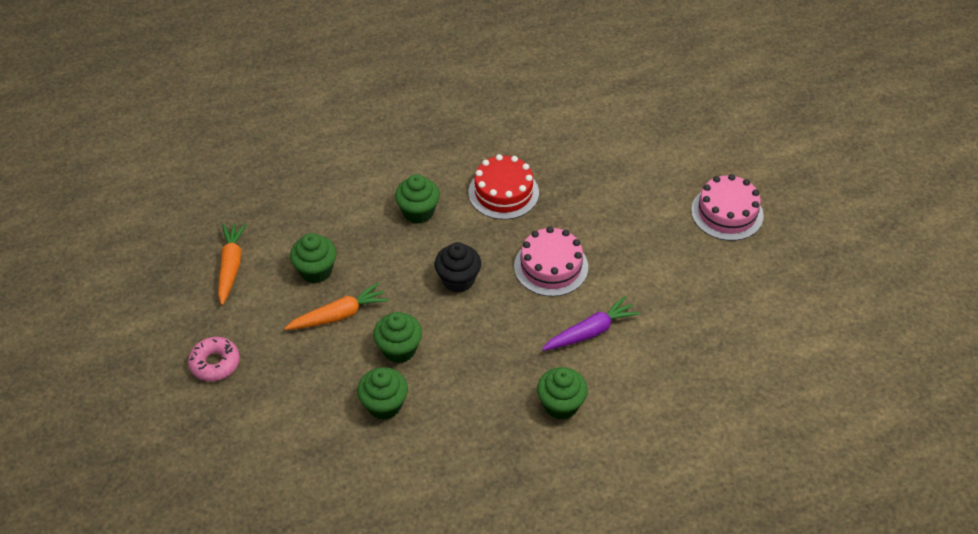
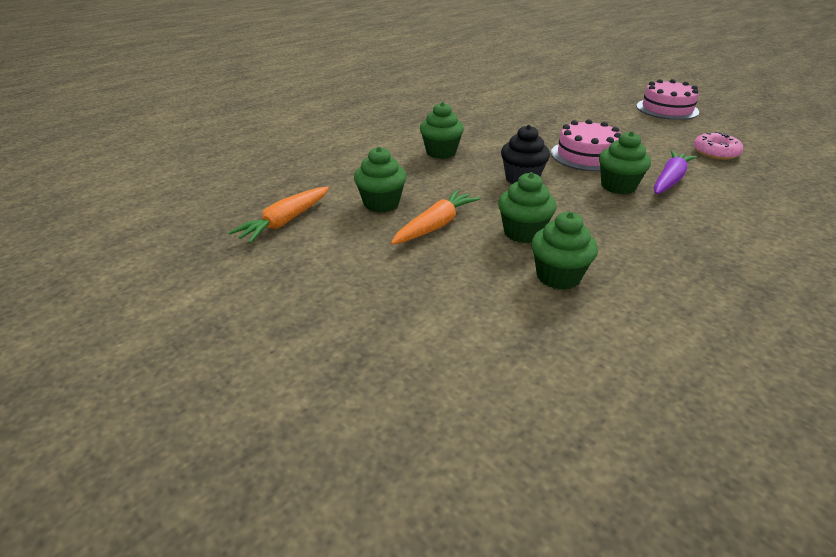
camera: 25 degrees left, 15 degrees down
pink donut [188,337,240,381] -> pink donut moved to [693,132,743,160]
orange carrot [218,223,247,305] -> orange carrot turned 120 degrees counterclockwise [229,187,329,243]
red cake [468,154,539,220] -> none
green cupcake [537,367,588,420] -> green cupcake moved to [599,131,651,194]

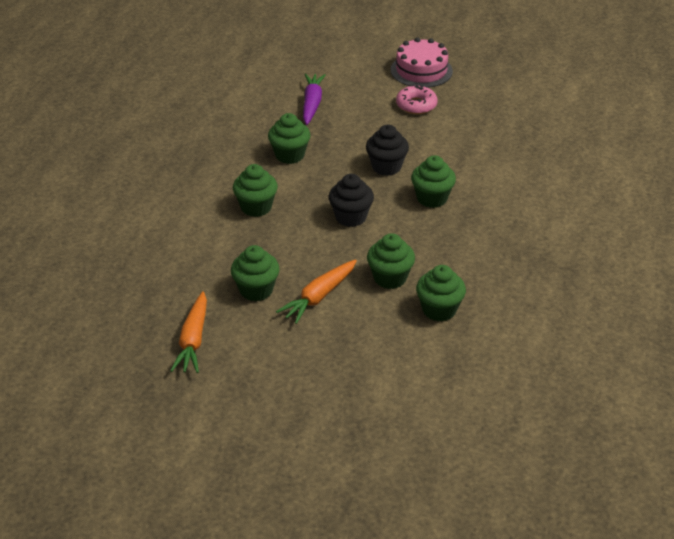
camera: 30 degrees left, 5 degrees up
orange carrot [391,190,480,245] -> orange carrot turned 150 degrees counterclockwise [276,259,357,324]
pink cake [551,119,622,171] -> black cupcake [366,125,409,176]
purple carrot [654,151,697,194] -> purple carrot moved to [303,73,326,125]
pink donut [693,132,743,160] -> pink donut moved to [396,85,438,114]
none -> green cupcake [268,113,310,164]

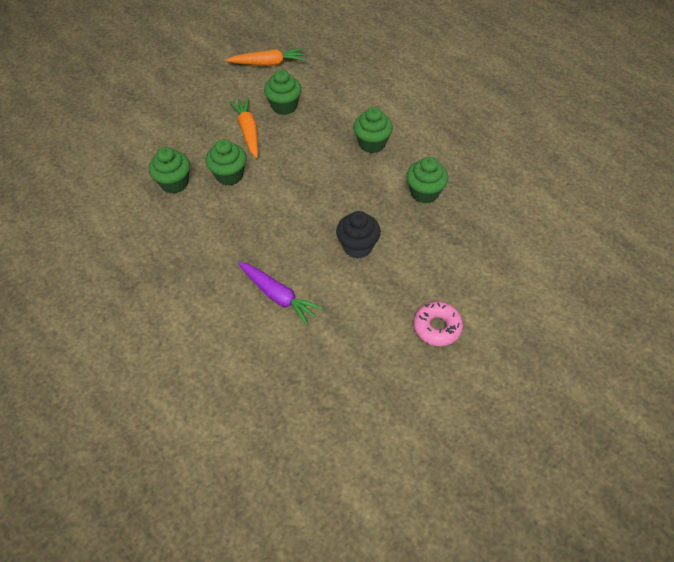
camera: 125 degrees right, 15 degrees up
orange carrot [170,291,207,373] -> orange carrot turned 135 degrees clockwise [226,48,306,66]
purple carrot [303,73,326,125] -> purple carrot moved to [238,262,323,325]
black cupcake [329,174,374,227] -> none
pink cake [391,37,453,88] -> none
green cupcake [411,155,456,208] -> none

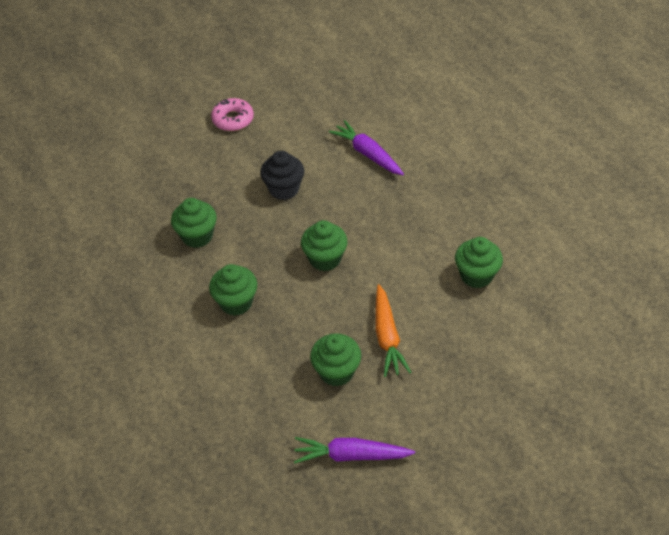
camera: 170 degrees left, 5 degrees down
green cupcake [206,139,247,186] -> green cupcake moved to [301,220,348,271]
orange carrot [226,48,306,66] -> purple carrot [294,437,415,464]

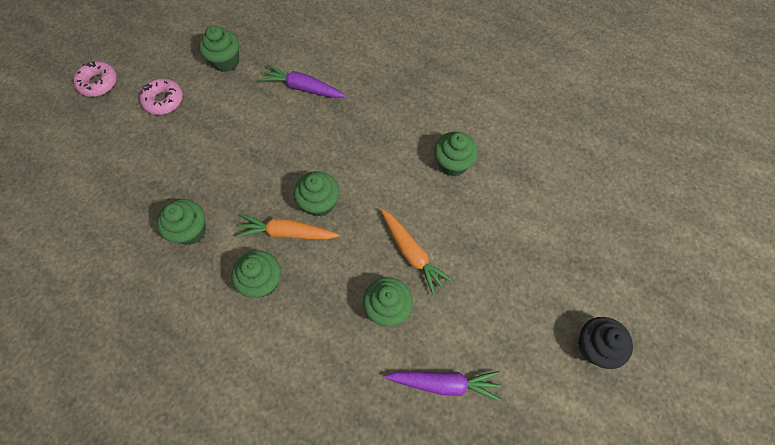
camera: 30 degrees left, 15 degrees up
black cupcake [260,151,304,200] -> black cupcake moved to [578,317,633,369]
purple carrot [294,437,415,464] -> purple carrot turned 150 degrees counterclockwise [384,371,500,401]
none -> pink donut [73,61,117,97]
none -> green cupcake [199,26,239,72]
none -> orange carrot [236,214,339,240]

